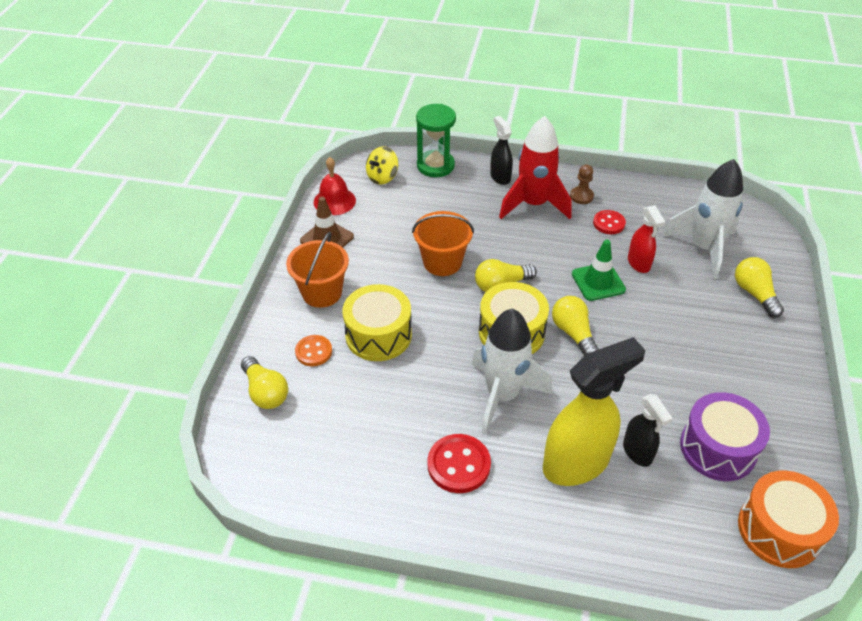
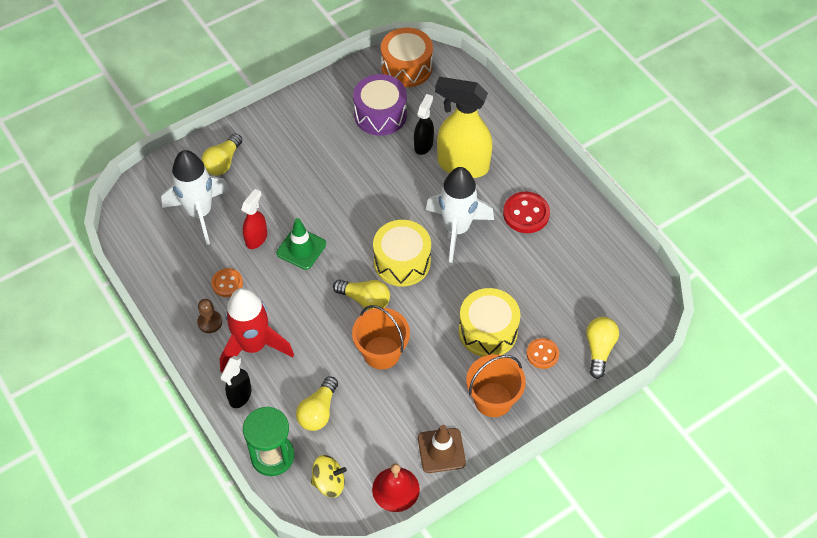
camera: 135 degrees left, 10 degrees up
yellow light bulb [552,296,599,356] -> yellow light bulb moved to [296,376,338,431]
red button [593,210,626,234] -> orange button [211,268,243,297]

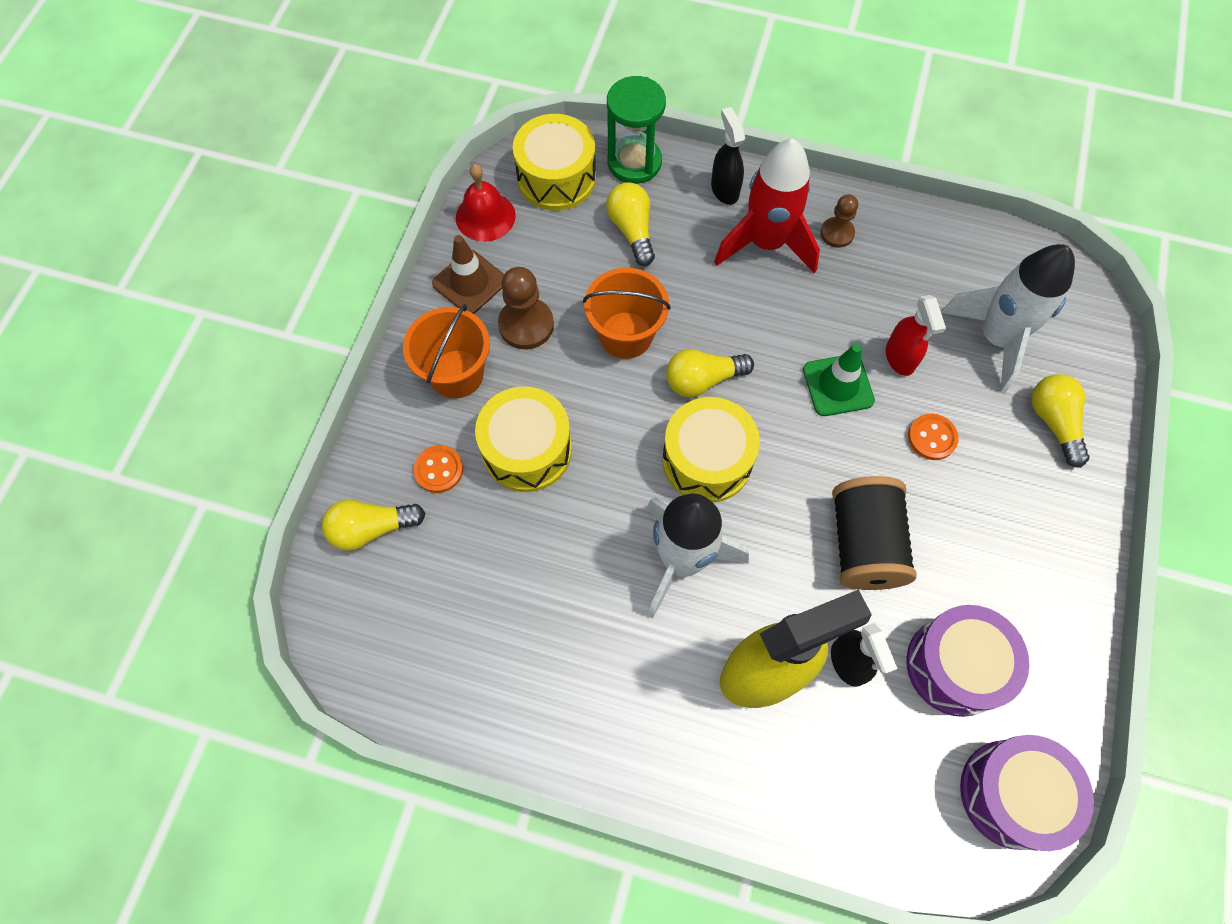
camera: 140 degrees right, 10 degrees up
orange button [211,268,243,297] -> orange button moved to [908,414,959,460]
yellow spinning top [311,455,347,498] -> yellow drum [513,114,596,211]
orange drum [381,28,433,87] -> purple drum [960,735,1094,851]
red button [503,191,550,233] -> none
yellow light bulb [586,317,619,379] -> yellow light bulb turned 105 degrees clockwise [322,499,425,551]
none -> brown pawn [498,267,554,349]
none -> black spool [832,476,917,590]

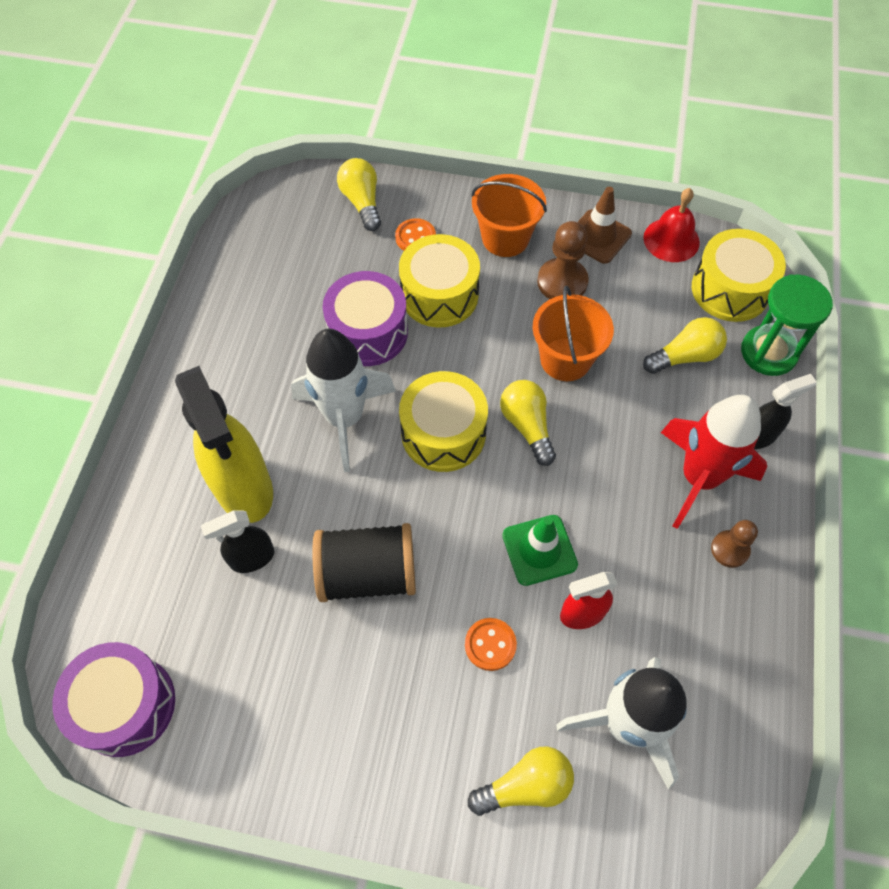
camera: 85 degrees right, 5 degrees down
purple drum [906,605,1029,717] -> purple drum moved to [323,271,408,366]

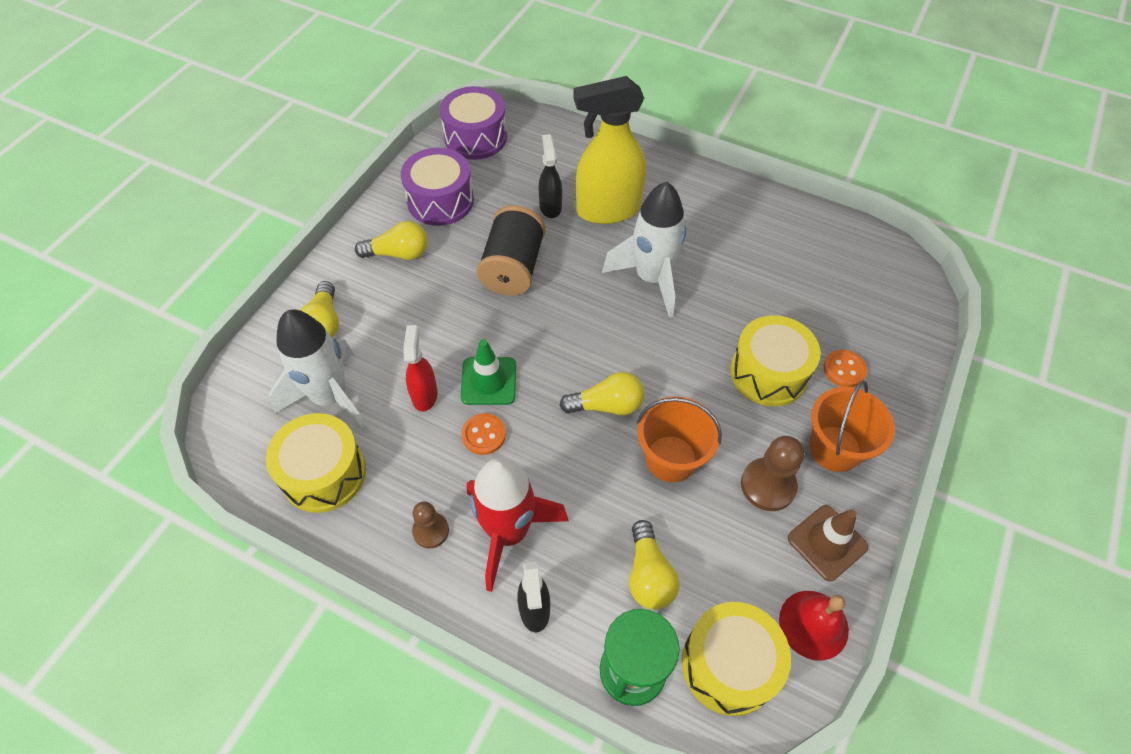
camera: 105 degrees right, 5 degrees down
purple drum [323,271,408,366] -> purple drum moved to [401,148,474,226]
yellow light bulb [337,158,381,231] -> yellow light bulb moved to [355,221,428,260]
yellow drum [399,371,488,472] -> yellow drum moved to [266,413,366,513]
orange button [465,618,517,671] -> orange button moved to [462,413,506,455]

